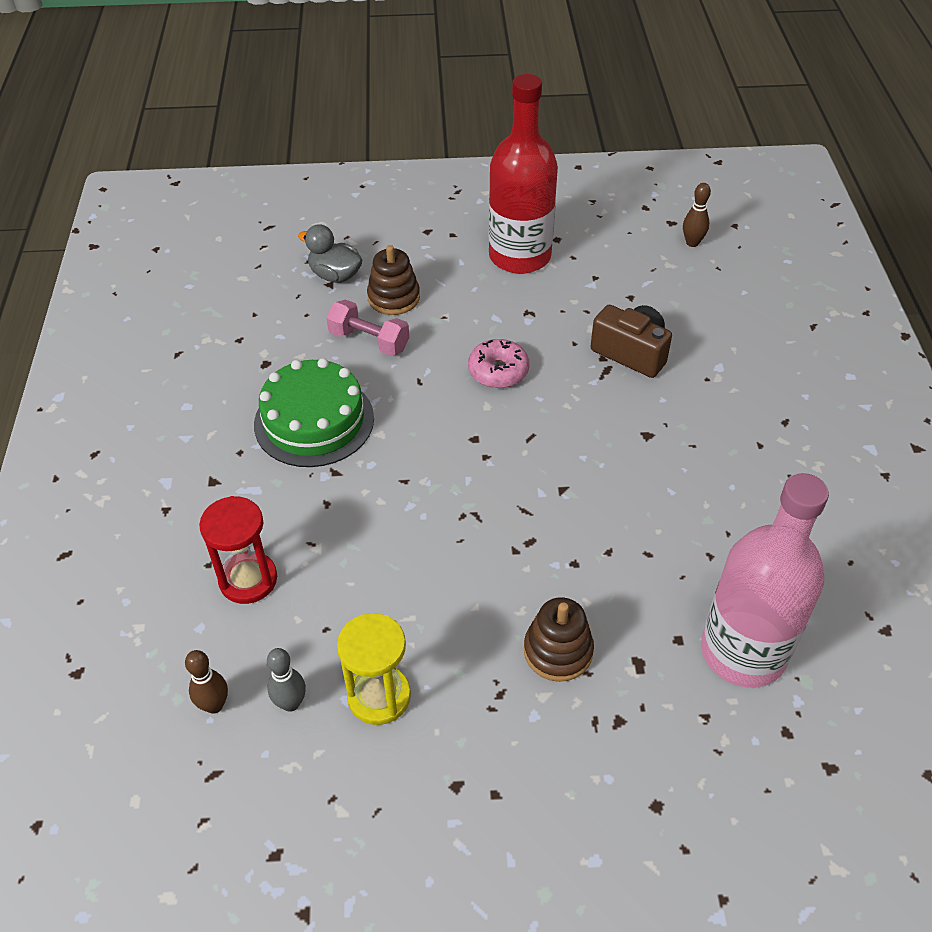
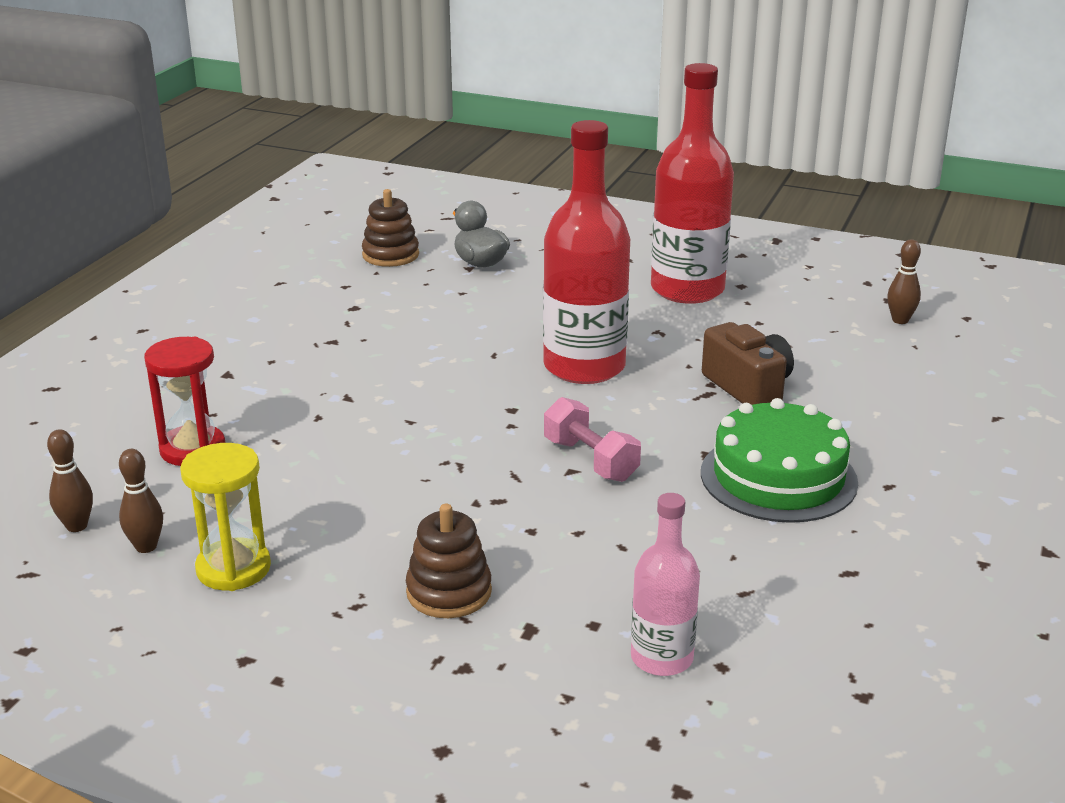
camera: 25 degrees right, 20 degrees down
green cake [254,358,374,467] -> green cake moved to [701,398,858,523]
grey bowling pin [267,648,306,712] -> brown bowling pin [119,449,163,553]
pink dumbbell [326,300,409,356] -> pink dumbbell moved to [544,397,641,482]
brown stacking toy [367,245,420,315] -> brown stacking toy moved to [362,189,419,267]
pink donut [468,339,529,388] -> red bottle [543,120,630,384]
pink bottle [701,473,829,688] -> pink bottle [631,493,700,676], size x0.56

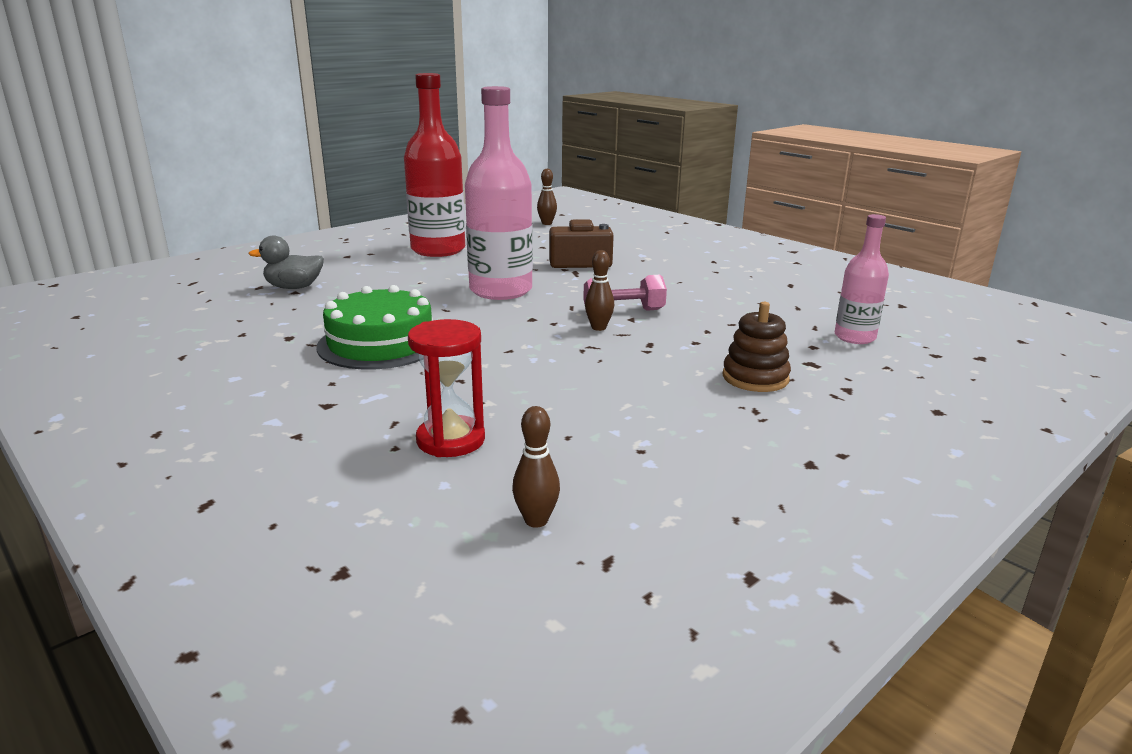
camera: 65 degrees left, 5 degrees down
brown bowling pin [119,449,163,553] -> brown bowling pin moved to [585,250,614,331]
yellow hourglass [180,443,271,591] -> none
brown stacking toy [362,189,419,267] -> none
red bottle [543,120,630,384] -> pink bottle [465,86,533,300]
green cake [701,398,858,523] -> green cake moved to [316,285,433,370]

